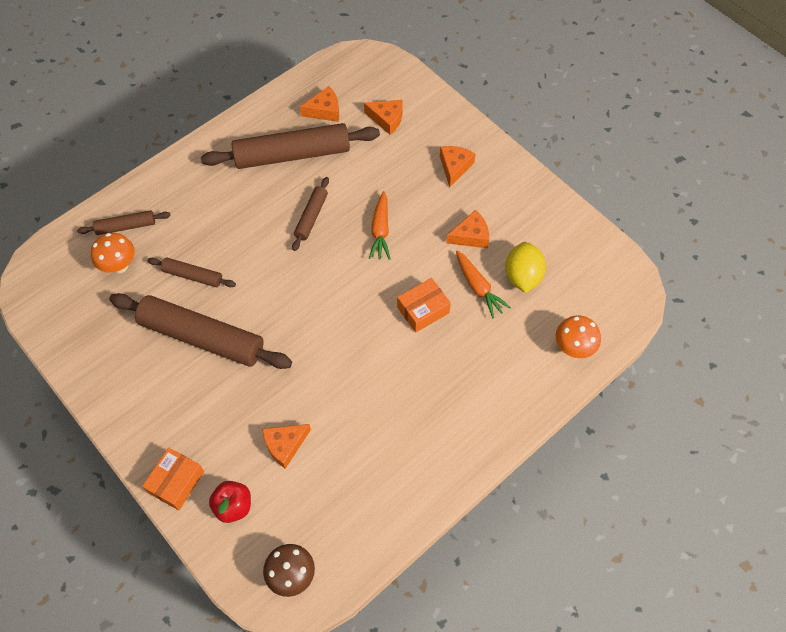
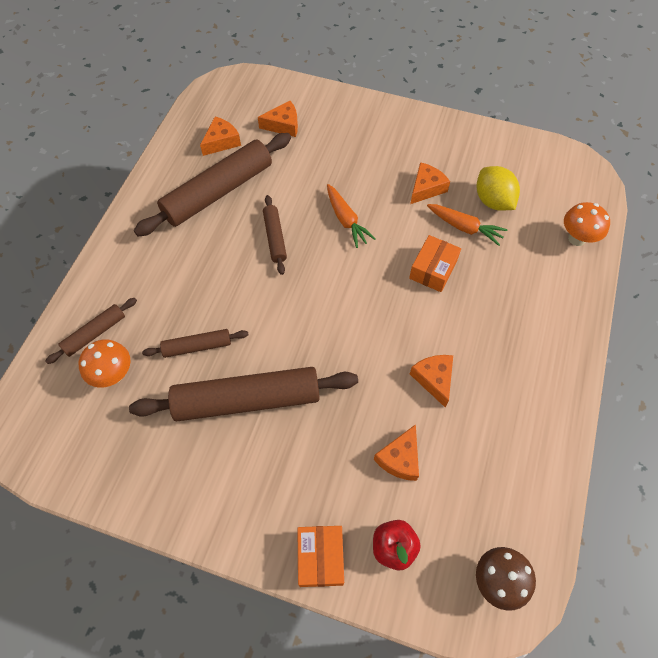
camera: 30 degrees left, 0 degrees up
orange cheese [440,146,476,187] -> orange cheese moved to [410,355,453,408]

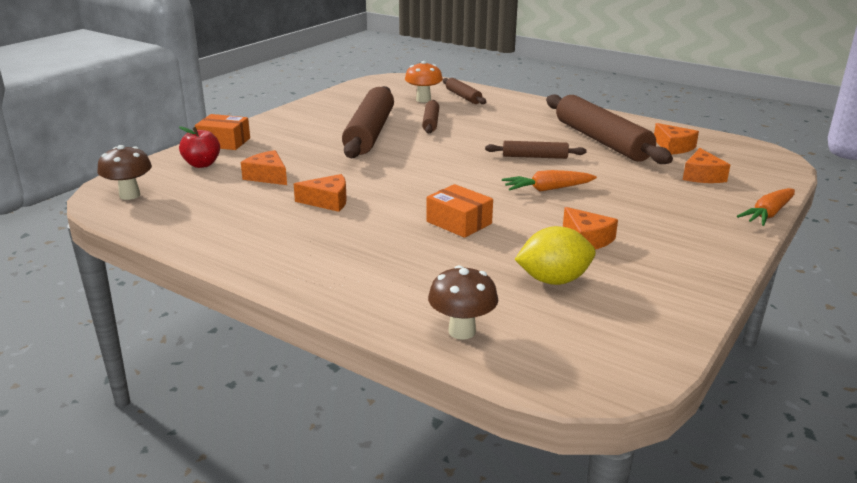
camera: 105 degrees right, 35 degrees down
orange carrot [427,204,508,246] -> orange carrot moved to [737,188,795,226]
orange mushroom [564,202,610,246] -> brown mushroom [428,265,498,340]

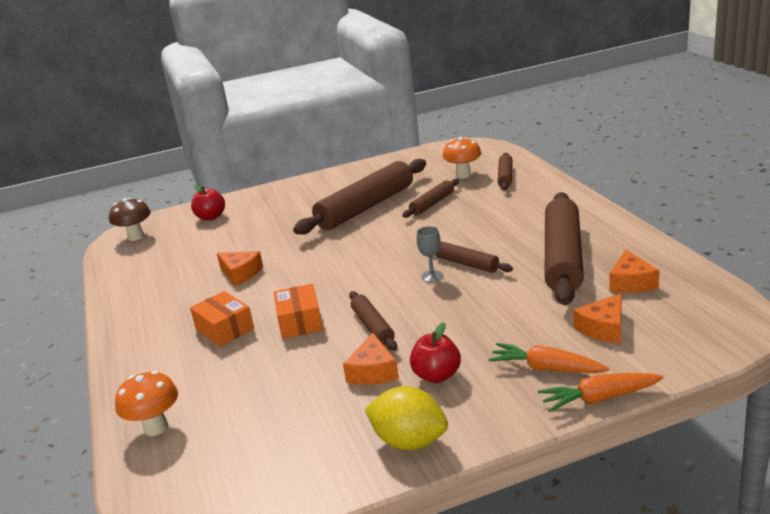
camera: 40 degrees right, 0 degrees up
orange box [195,114,250,150] -> orange box moved to [190,291,254,347]
orange cheese [241,150,287,185] -> none
brown mushroom [428,265,498,340] -> orange mushroom [115,371,178,436]
orange carrot [502,170,597,192] -> orange carrot moved to [488,343,609,373]
yellow lemon [514,226,596,285] -> yellow lemon moved to [365,386,448,450]
none -> brown rolling pin [349,291,397,350]
none -> red apple [410,322,461,383]
none -> grey goblet [417,226,443,282]

